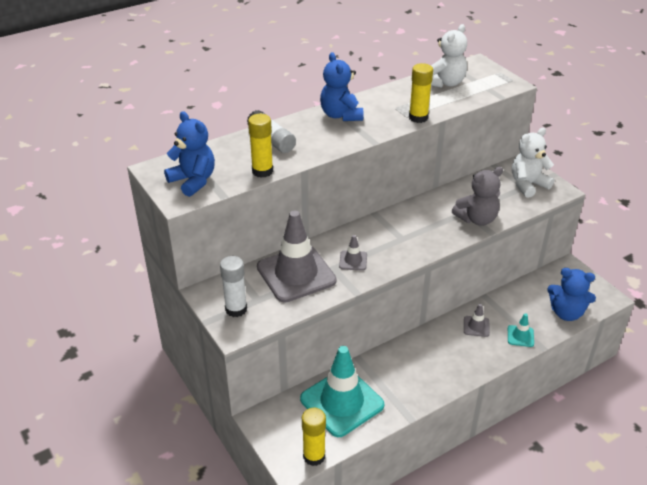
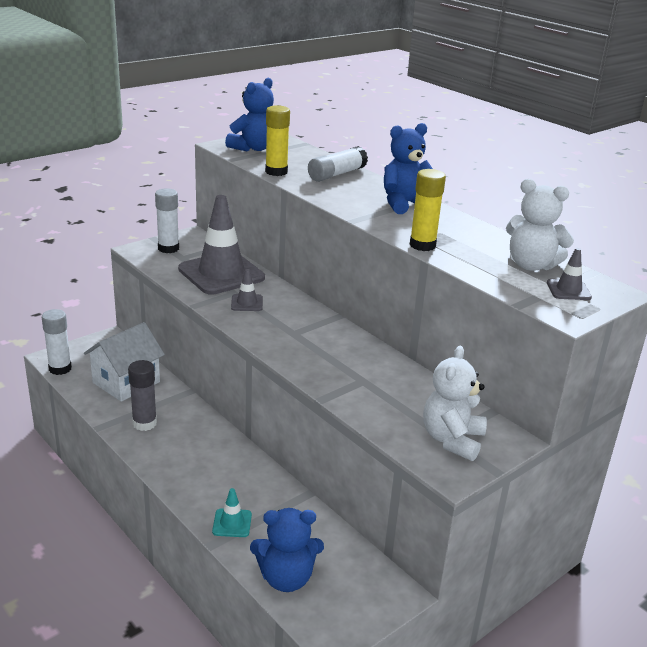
camera: 80 degrees right, 10 degrees down
turquoise traffic cone [300,346,384,437] -> white house [84,322,165,402]
yellow glue stick [302,408,326,466] -> white glue stick [42,309,72,375]
grey teddy bear [452,167,503,226] -> none
grey traffic cone [464,304,490,337] -> grey traffic cone moved to [547,248,592,300]
white teddy bear [512,128,554,198] -> white teddy bear turned 120 degrees counterclockwise [423,346,487,461]
blue teddy bear [547,268,596,321] -> blue teddy bear turned 105 degrees counterclockwise [250,508,324,592]
none -> grey glue stick [128,360,157,431]

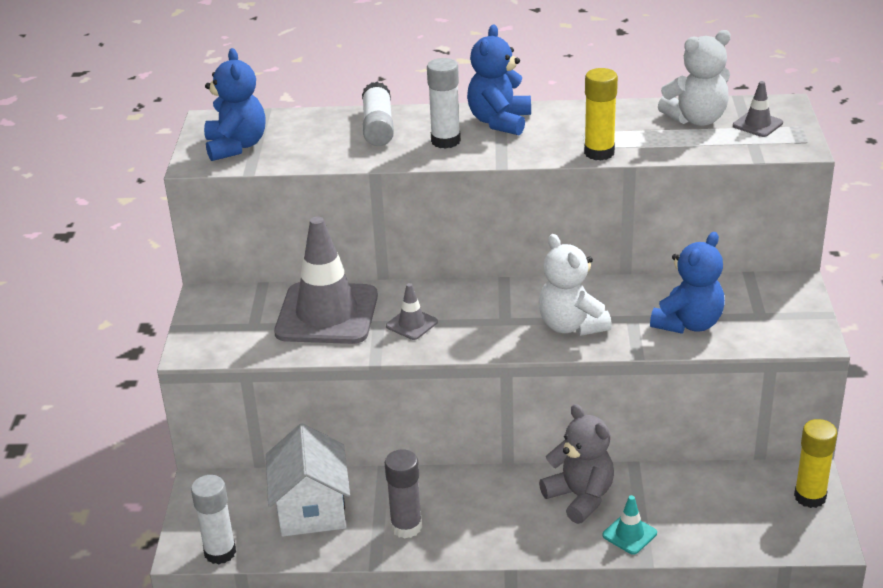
camera: 45 degrees left, 5 degrees up
white glue stick [155,188,179,253] -> white glue stick moved to [427,58,461,149]
blue teddy bear [250,508,324,592] -> blue teddy bear moved to [650,232,725,334]
yellow glue stick [265,105,290,176] -> yellow glue stick moved to [794,419,837,508]
white teddy bear [423,346,487,461] -> white teddy bear moved to [538,234,612,336]
none -> grey teddy bear [539,404,614,524]

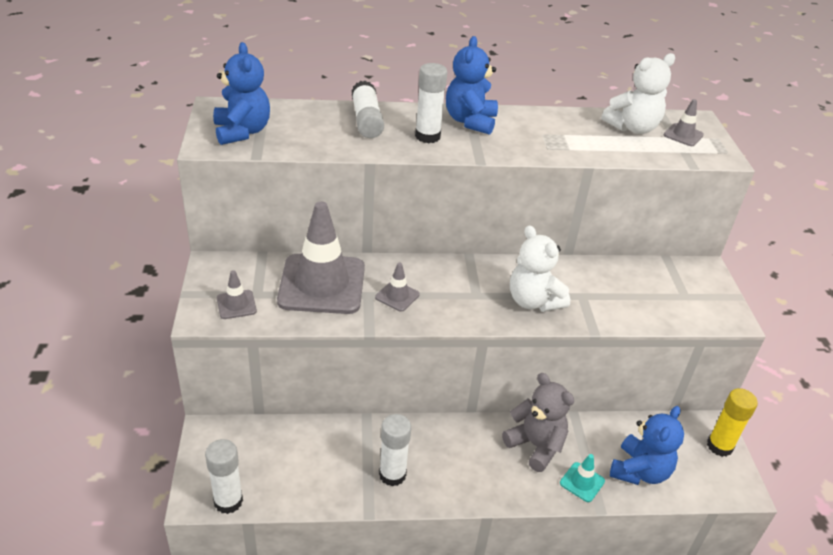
camera: 10 degrees left, 5 degrees up
white house [266,423,350,537] -> none
grey glue stick [385,449,422,538] -> white glue stick [379,414,411,486]
yellow glue stick [584,68,618,161] -> none
blue teddy bear [650,232,725,334] -> blue teddy bear moved to [610,406,684,485]
none -> grey traffic cone [217,270,257,319]

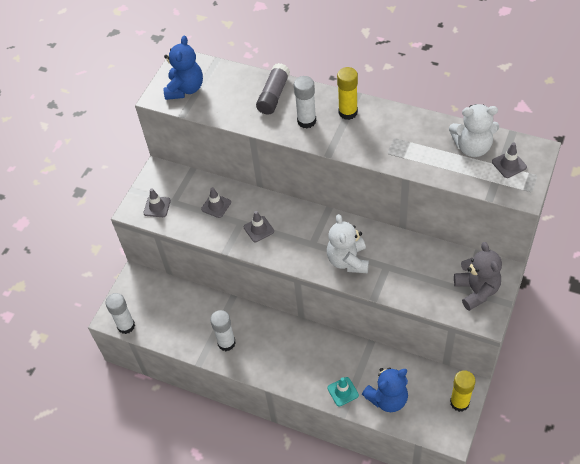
camera: 35 degrees right, 15 degrees up
grey traffic cone [277,202,365,314] -> grey traffic cone [201,187,231,218], size x0.43
white glue stick [351,81,384,138] -> grey glue stick [256,63,290,115]
blue teddy bear [446,36,498,135] -> yellow glue stick [337,67,358,120]
grey teddy bear [502,373,574,472] -> grey teddy bear moved to [454,242,502,311]

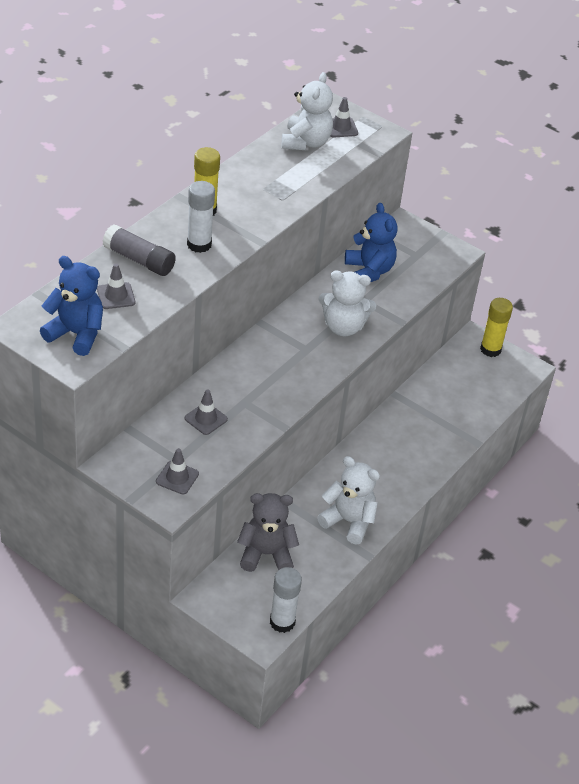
camera: 85 degrees left, 10 degrees down
white glue stick [210,310,236,351] -> white teddy bear [317,456,380,544]
grey traffic cone [244,211,274,242] -> grey traffic cone moved to [97,263,135,309]
turquoise traffic cone [327,377,359,407] -> none
blue teddy bear [362,367,408,412] -> blue teddy bear moved to [345,203,398,282]
grey teddy bear [454,242,502,311] -> grey teddy bear moved to [237,493,299,572]

